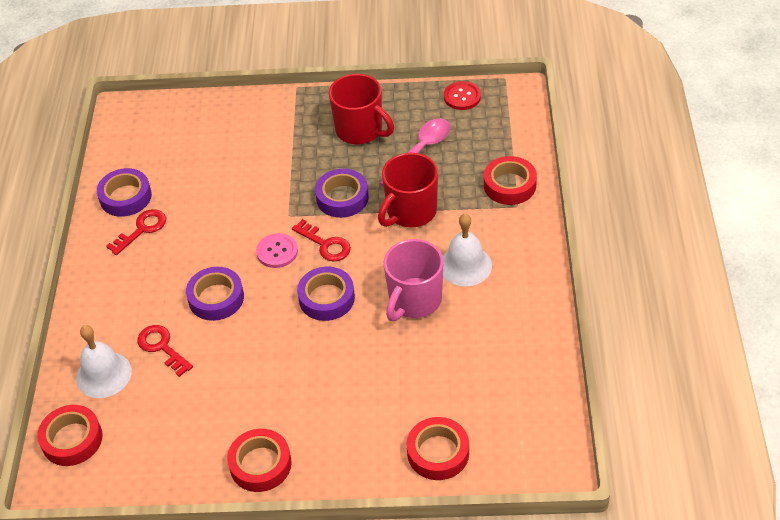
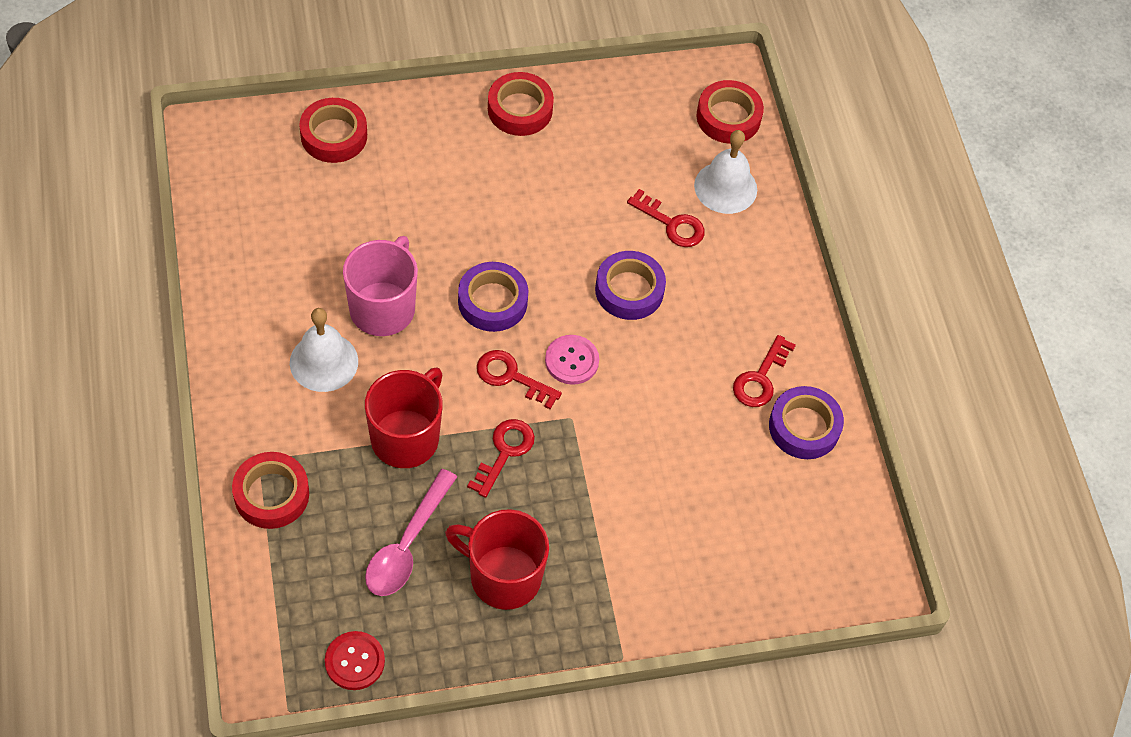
camera: 160 degrees right, 10 degrees up
purple tape [315,169,369,218] -> red key [467,419,535,498]

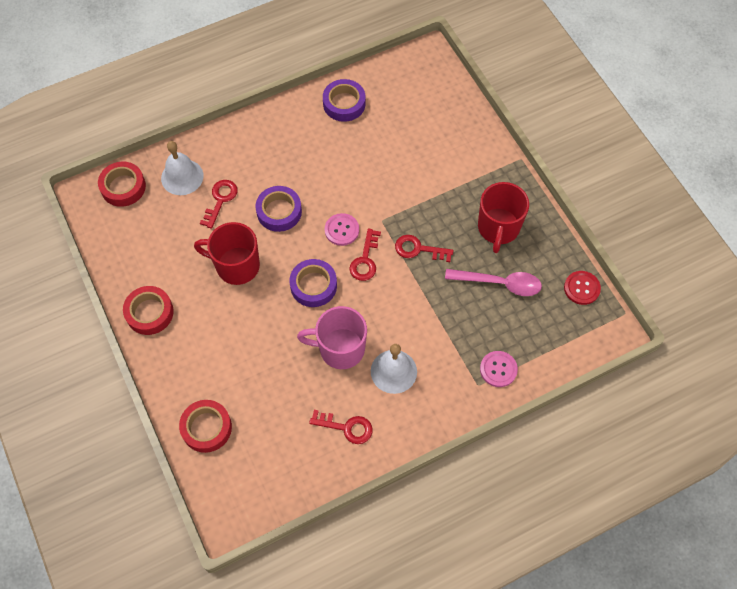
camera: 100 degrees left, 5 degrees up
red tape [232,452,309,529] -> pink button [480,351,518,387]
red mug [365,367,443,468] -> red mug moved to [194,222,260,285]
red key [733,335,796,407] -> red key moved to [309,410,373,444]

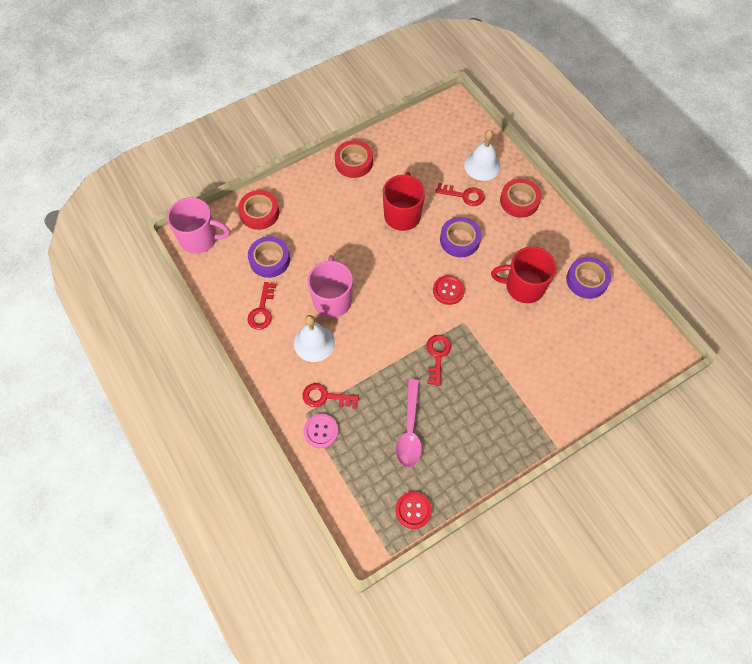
camera: 85 degrees right, 0 degrees up
red tape [98,162,146,207] -> red tape moved to [500,178,541,218]
purple tape [289,259,337,307] -> purple tape moved to [248,236,290,278]
pink button [325,213,359,246] -> red button [433,275,465,305]
red key [349,229,381,281] -> red key moved to [302,383,359,409]
red mug [478,182,529,253] -> red mug moved to [491,247,556,303]
none -> pink mug [167,197,230,254]

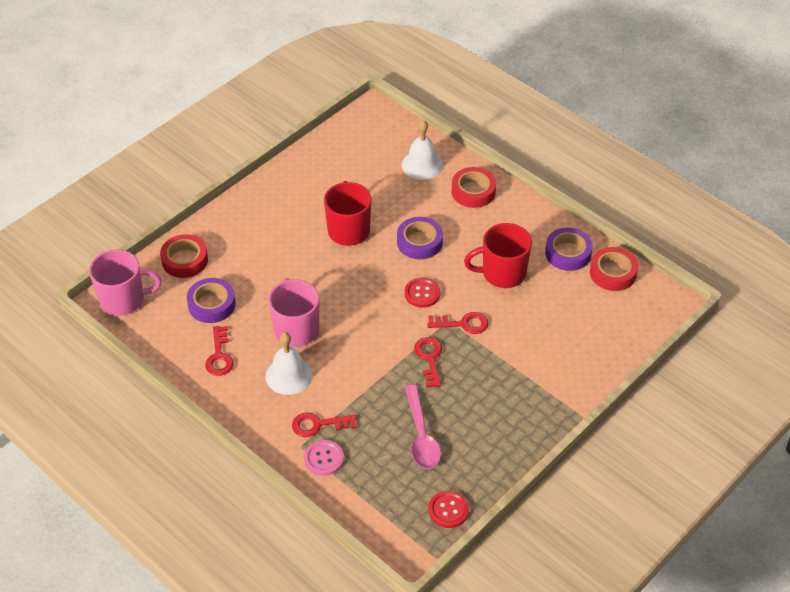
camera: 15 degrees left, 15 degrees down
red tape [335,140,373,178] -> red tape moved to [590,247,638,291]
red key [435,183,485,206] -> red key moved to [427,312,489,334]

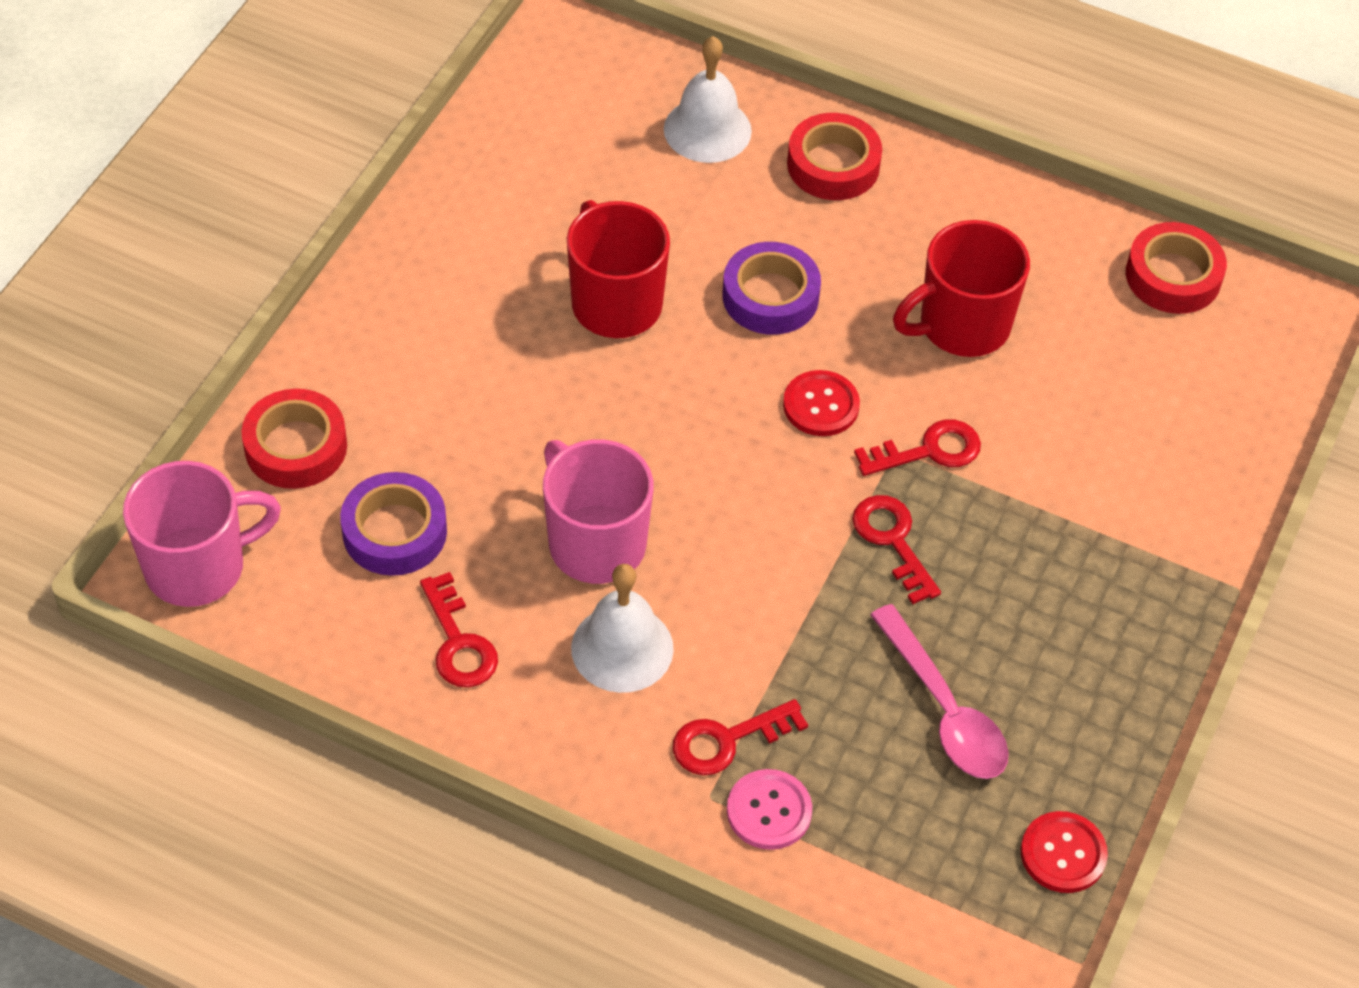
camera: 20 degrees left, 5 degrees up
purple tape [545,228,593,271] -> none

